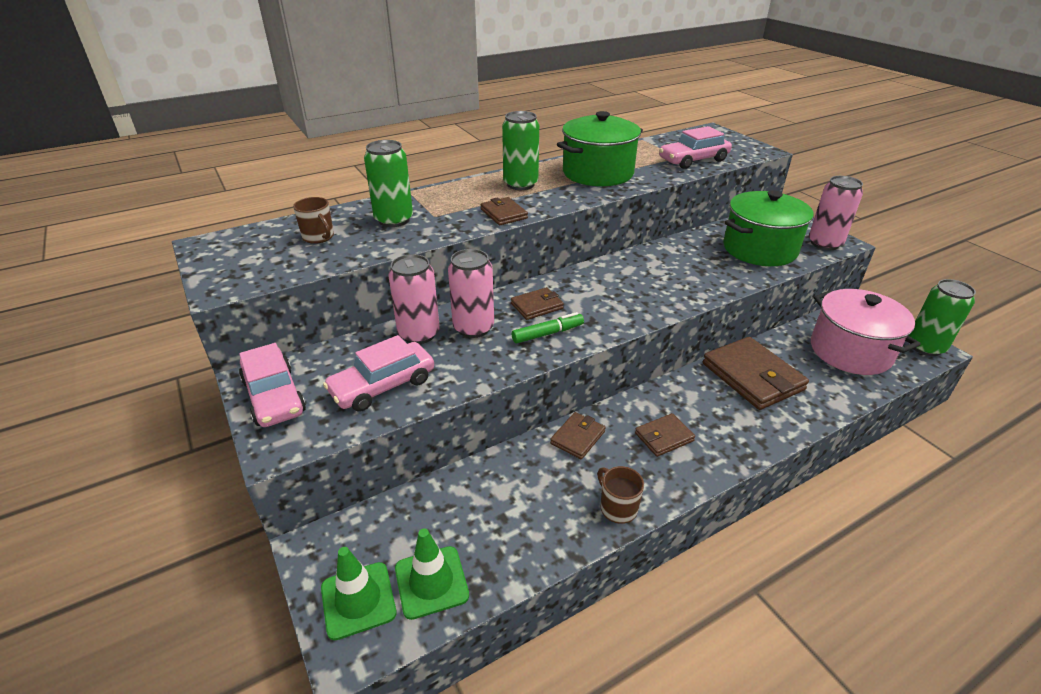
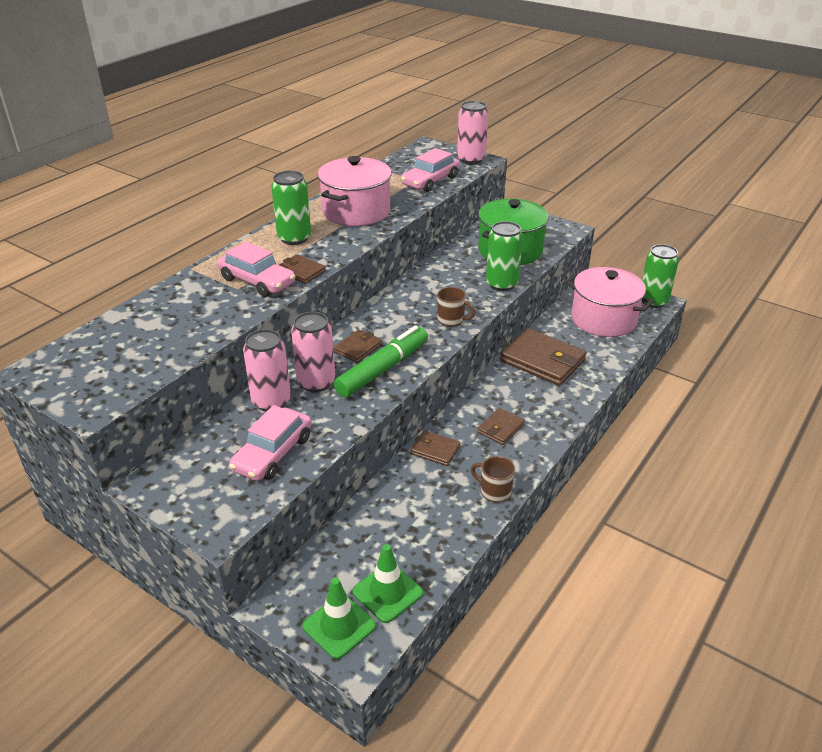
camera: 25 degrees left, 0 degrees up
pink car [239,343,306,427] -> pink car moved to [217,241,295,297]
brown mug [293,197,334,244] -> brown mug moved to [437,287,476,327]
green can [364,140,413,227] -> green can moved to [486,221,523,291]
green marker [512,312,584,343] -> green marker [334,325,428,398], size x1.77
brown wallet [550,412,606,459] -> brown wallet turned 75 degrees counterclockwise [411,430,461,466]
green pot [557,111,643,186] -> pink pot [318,156,392,226]
pink can [809,176,863,250] -> pink can moved to [457,101,488,165]

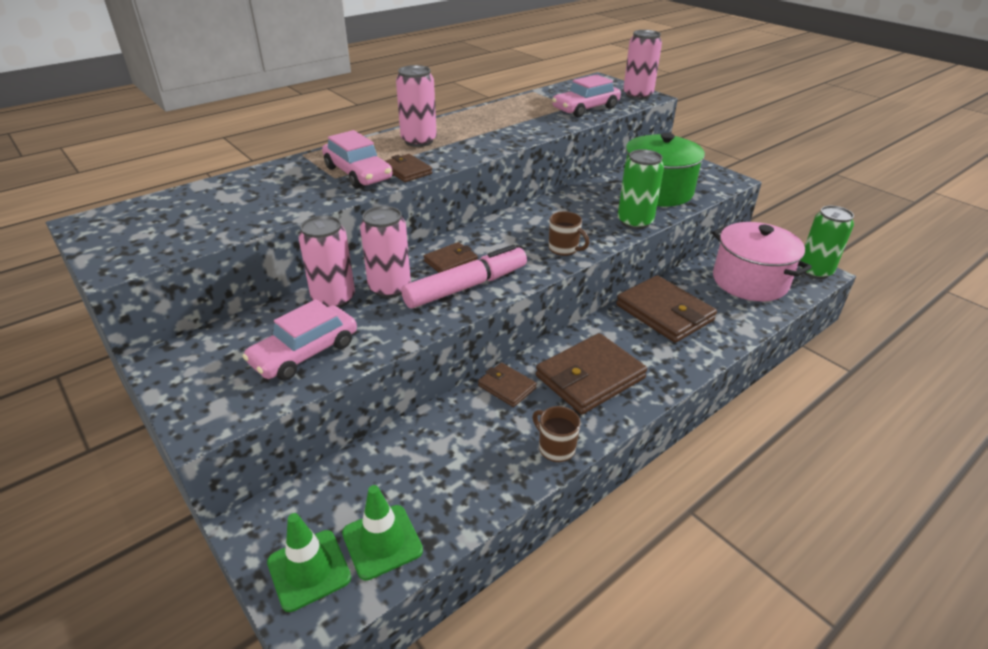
camera: 15 degrees right, 0 degrees up
green can [271,171,311,245] -> pink can [396,65,437,147]
pink pot [318,156,392,226] -> none
green marker [334,325,428,398] -> pink marker [401,245,527,308]
brown wallet [477,408,525,445] -> brown wallet [536,333,647,414], size x1.92

